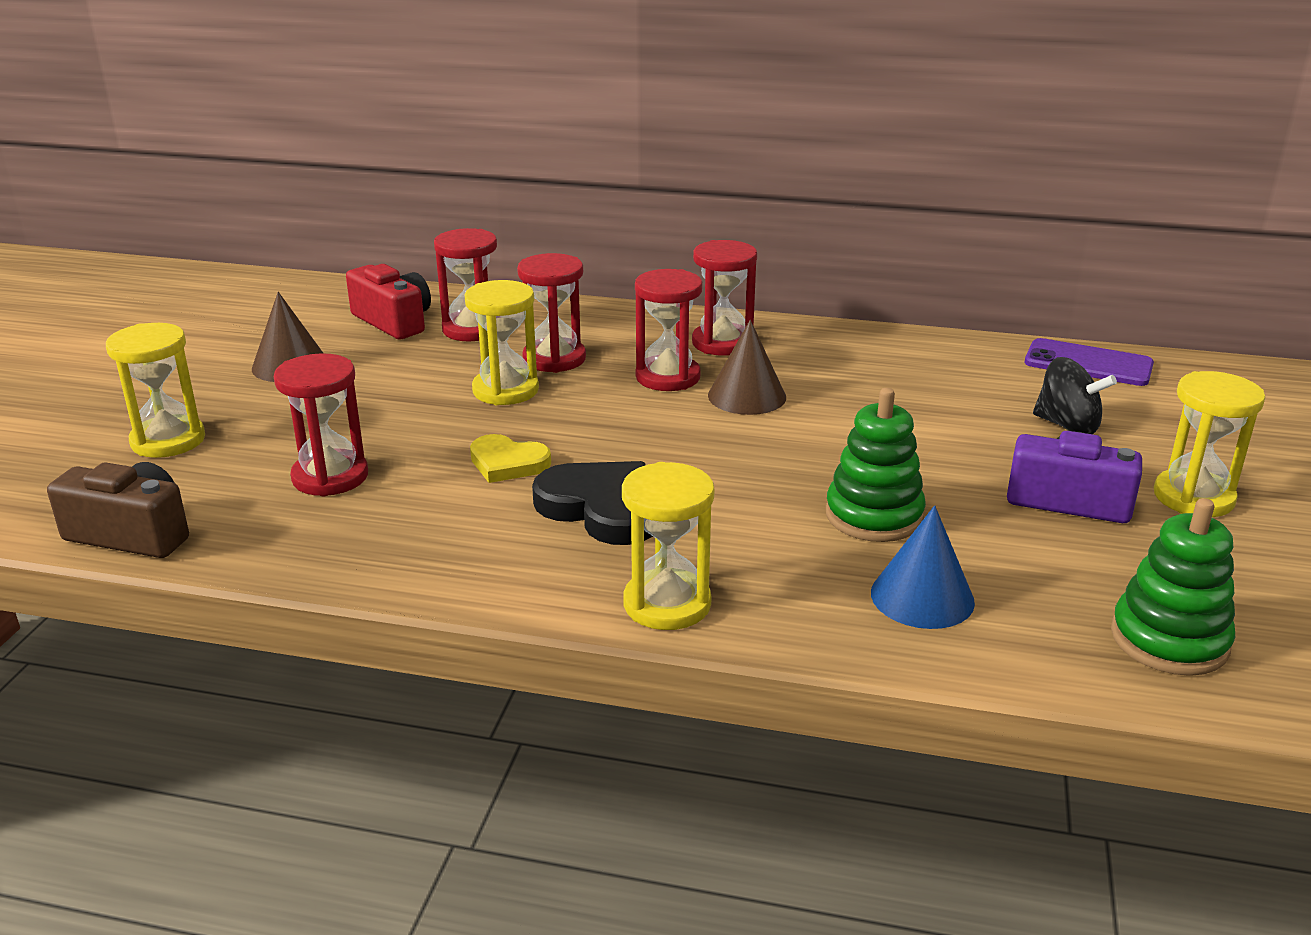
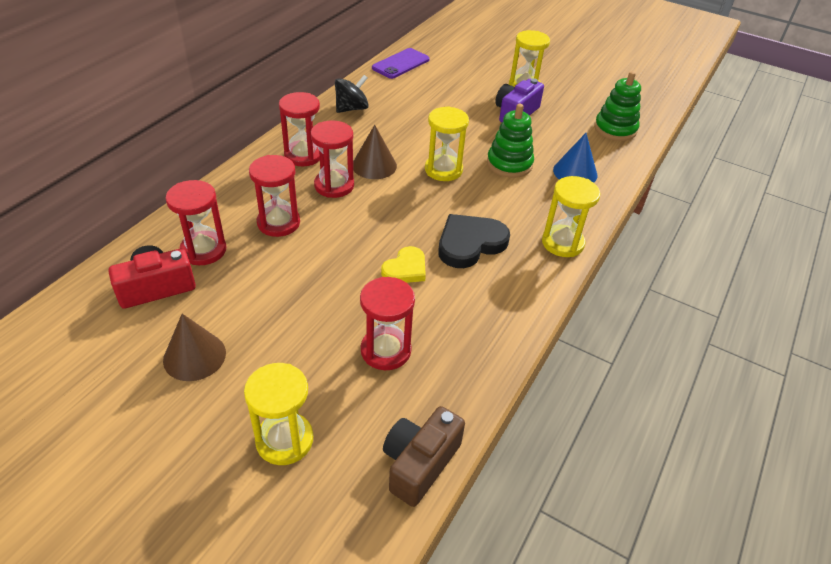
camera: 75 degrees left, 15 degrees up
yellow hourglass [465,280,539,405] -> yellow hourglass moved to [425,106,469,181]
black spinning top [1033,357,1117,434] -> black spinning top moved to [335,75,369,113]

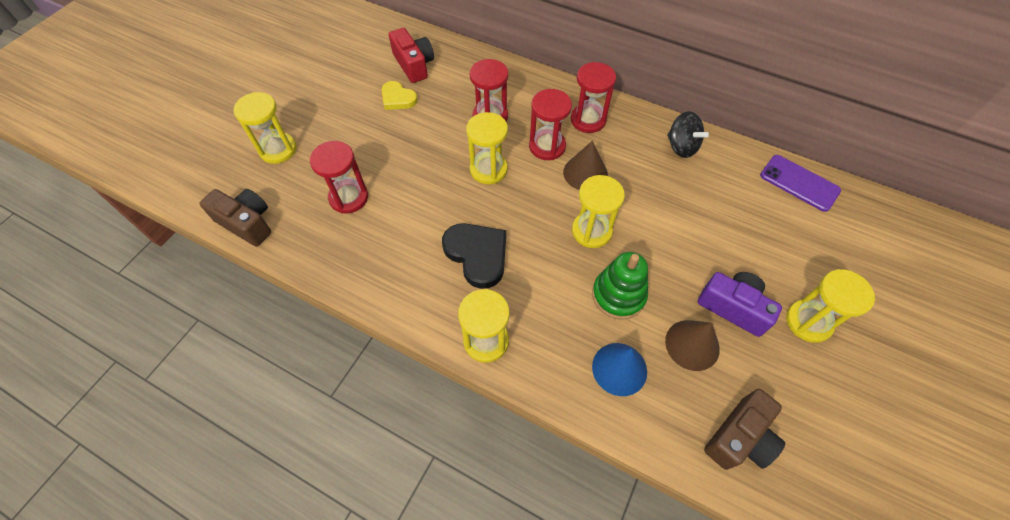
camera: 90 degrees right, 15 degrees up
brown cone [163,314,226,381] -> brown cone moved to [665,320,720,371]
red hourglass [165,180,226,265] -> none
yellow heart [381,246,426,283] -> yellow heart moved to [381,81,418,110]
green stacking toy [594,71,641,141] -> brown camera [704,389,785,470]
none -> yellow hourglass [466,112,508,184]

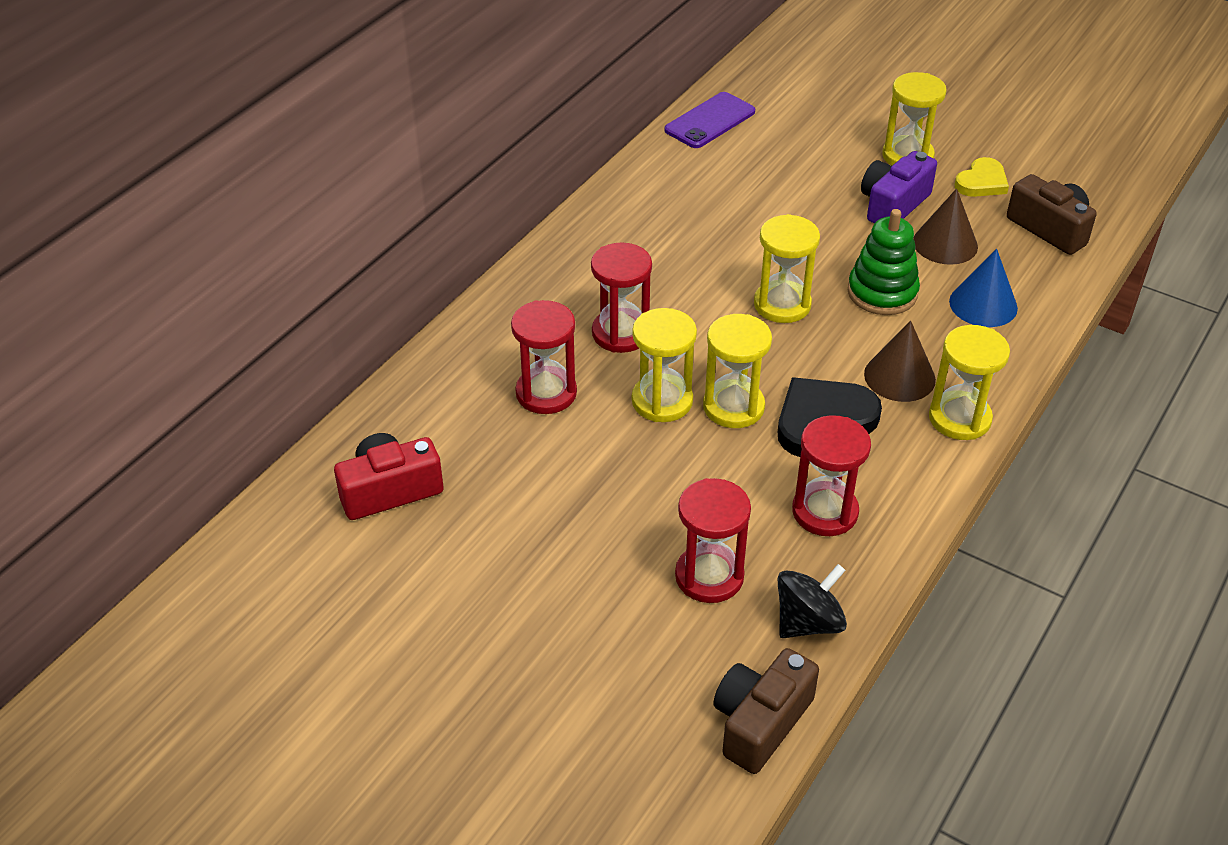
camera: 85 degrees left, 15 degrees down
yellow hourglass [233,92,297,164] -> yellow hourglass moved to [703,314,772,428]
yellow heart [381,81,418,110] -> yellow heart moved to [955,157,1009,197]
brown cone [563,141,608,190] -> brown cone moved to [864,320,936,402]
red hourglass [571,62,616,133] -> red hourglass moved to [792,415,871,536]
black spinning top [667,111,709,158] -> black spinning top moved to [778,564,847,638]

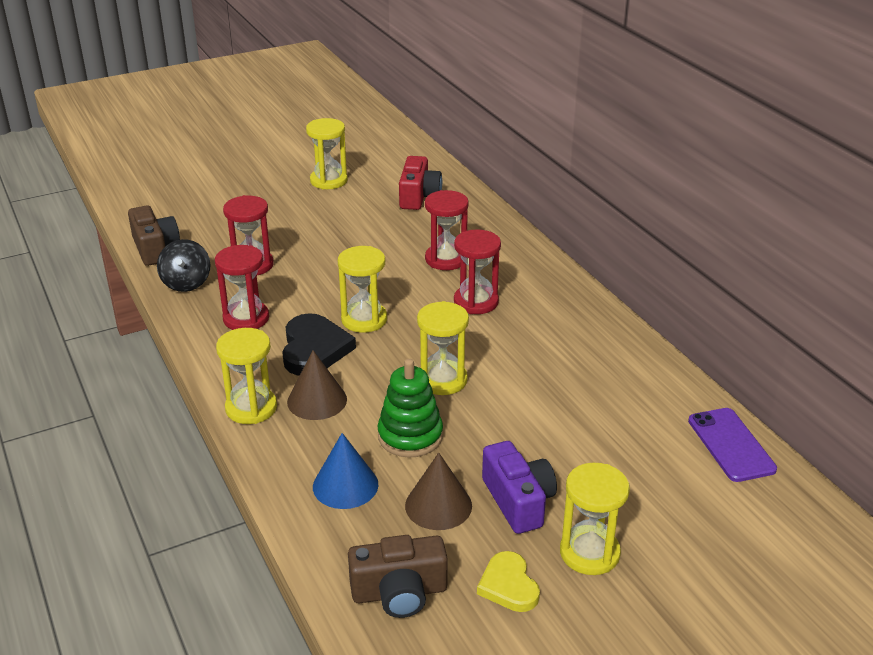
camera: 120 degrees right, 10 degrees down
yellow hourglass [632,308,697,422] -> yellow hourglass moved to [306,118,348,190]

